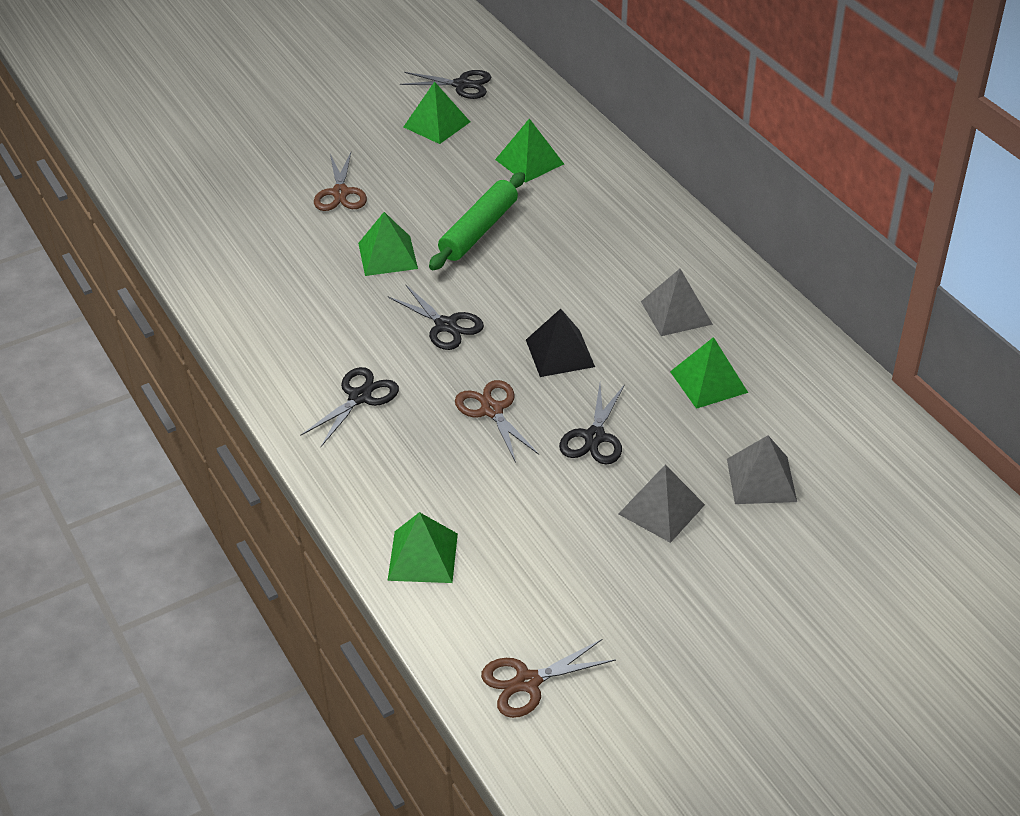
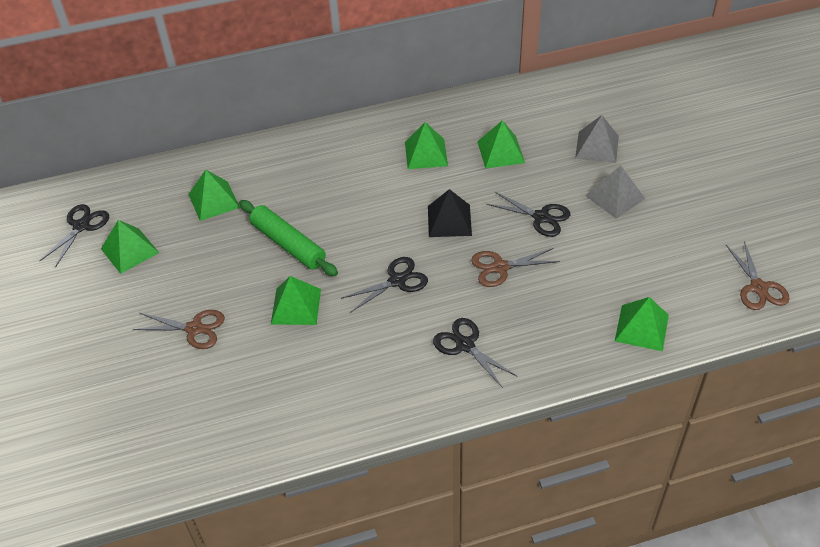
camera: 75 degrees left, 5 degrees up
grey pyramid [641,269,713,336] -> green pyramid [405,122,448,169]

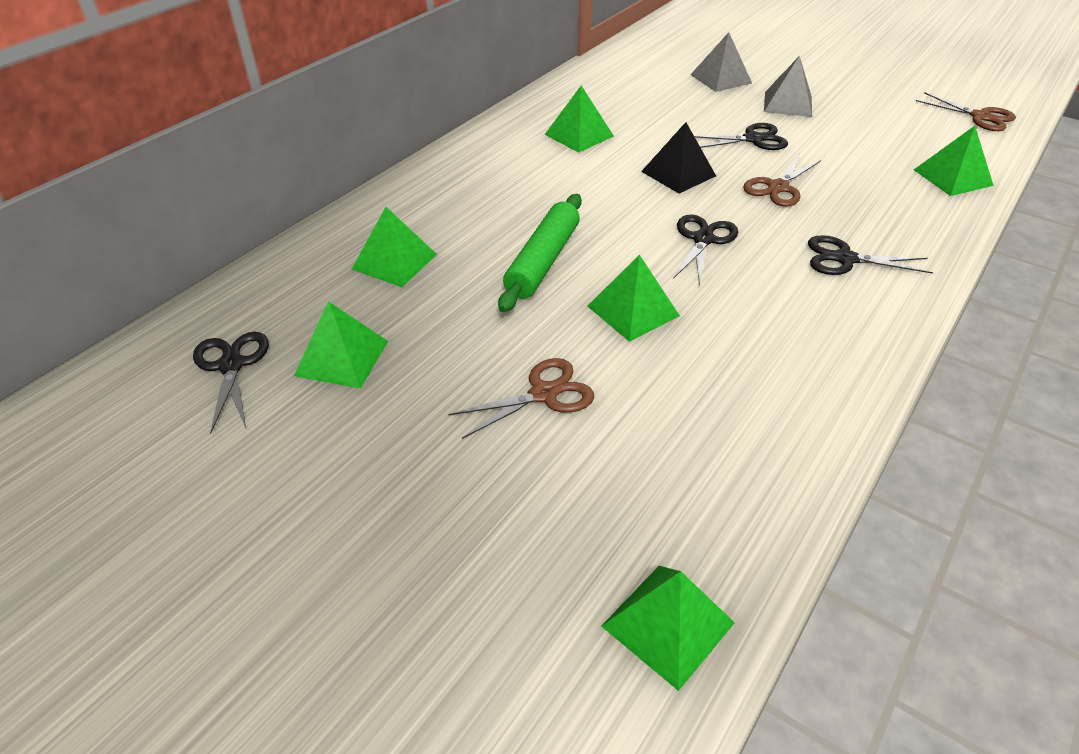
camera: 40 degrees left, 5 degrees down
green rolling pin [239,200,338,276] -> green rolling pin turned 75 degrees counterclockwise [498,194,582,312]
green pyramid [477,120,525,169] -> green pyramid moved to [601,566,735,691]

